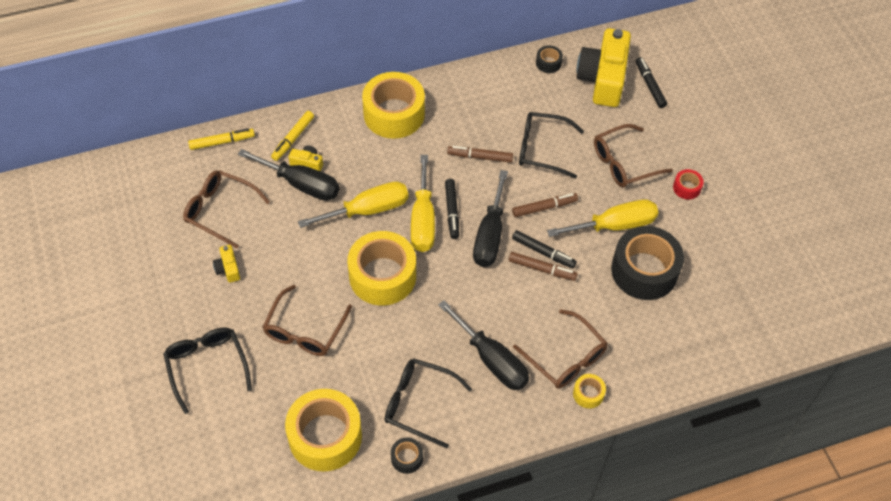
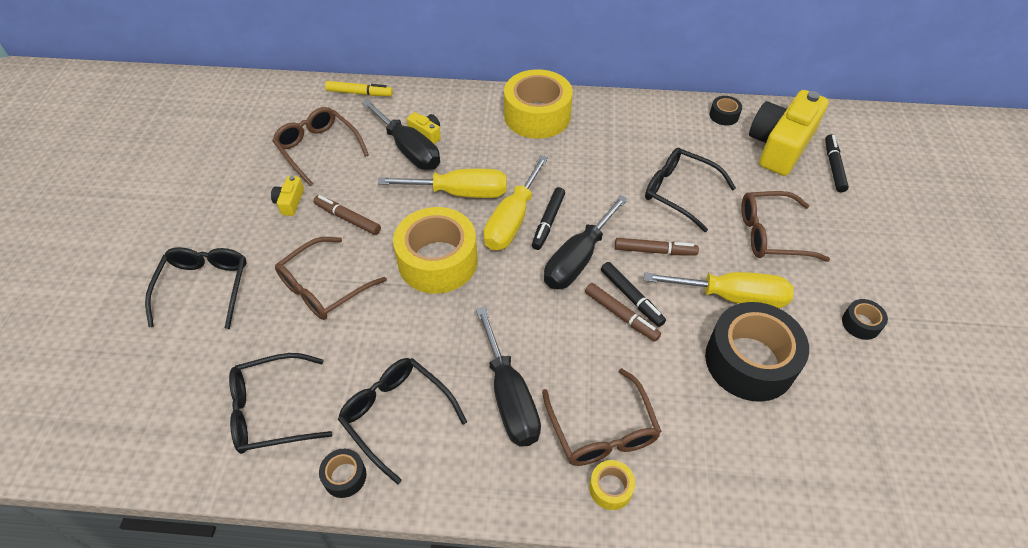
camera: 25 degrees right, 5 degrees down
yellow marker [271,111,314,161] -> none
yellow tape [285,389,362,471] -> black glasses [229,353,332,454]
brown marker [447,146,513,163] -> brown marker moved to [314,195,381,235]
red tape [673,169,704,200] -> none
none -> black tape [842,299,888,340]

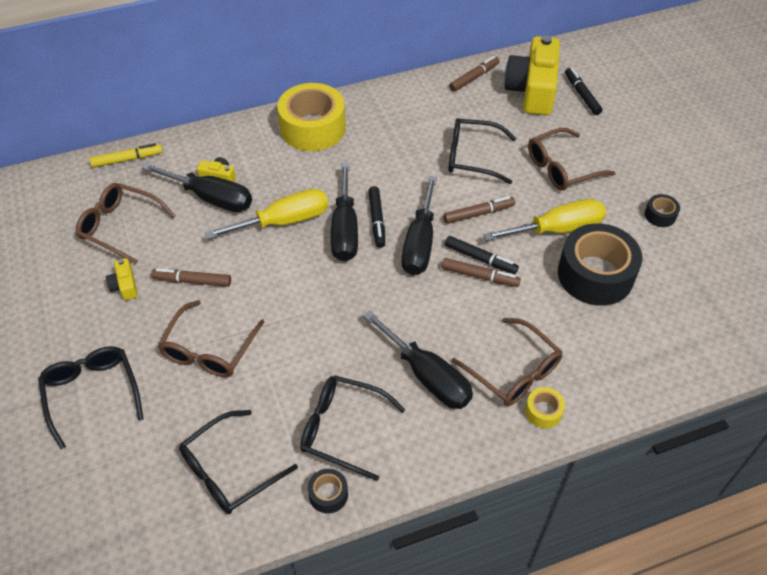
camera: 25 degrees left, 0 degrees up
yellow tape [393,207,478,294] -> none
yellow screwdriver [483,155,548,250] -> black screwdriver [331,163,358,262]
black tape [710,96,742,126] -> brown marker [449,56,500,92]

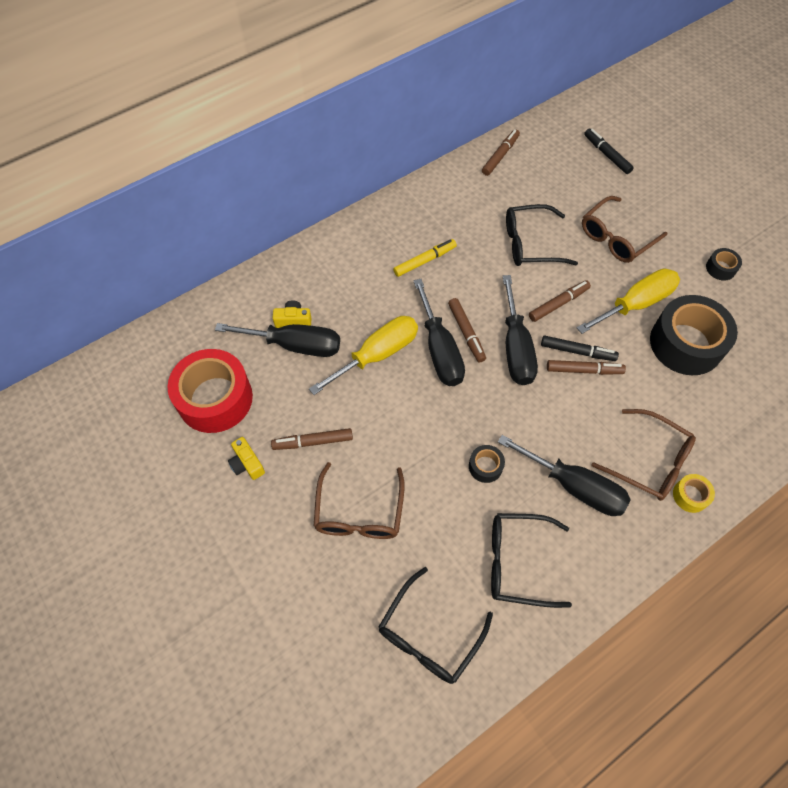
camera: 15 degrees left, 10 degrees up
black glasses [38,346,143,449] -> none
brown glasses [76,183,176,264] -> red tape [167,349,253,433]
yellow marker [89,143,163,168] -> yellow marker moved to [393,239,457,277]
yellow tape [277,83,346,151] -> none
black tape [308,469,348,514] -> black tape moved to [469,445,505,483]
black marker [369,186,385,248] -> brown marker [448,298,486,363]
yellow camera [504,36,560,115] -> none

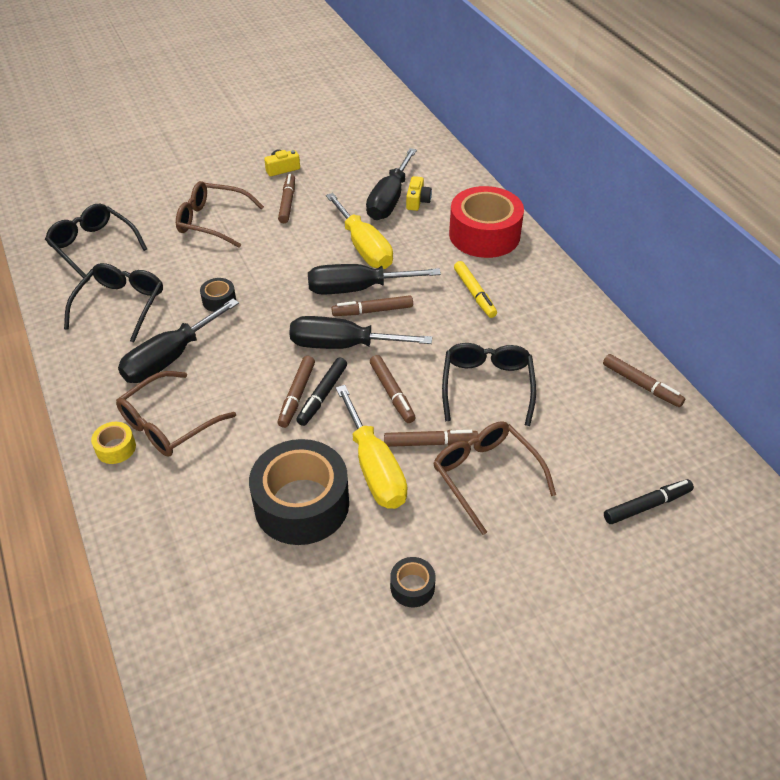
camera: 100 degrees right, 15 degrees down
red tape [167,349,253,433] -> red tape moved to [449,186,524,258]
none -> brown marker [384,430,478,447]

